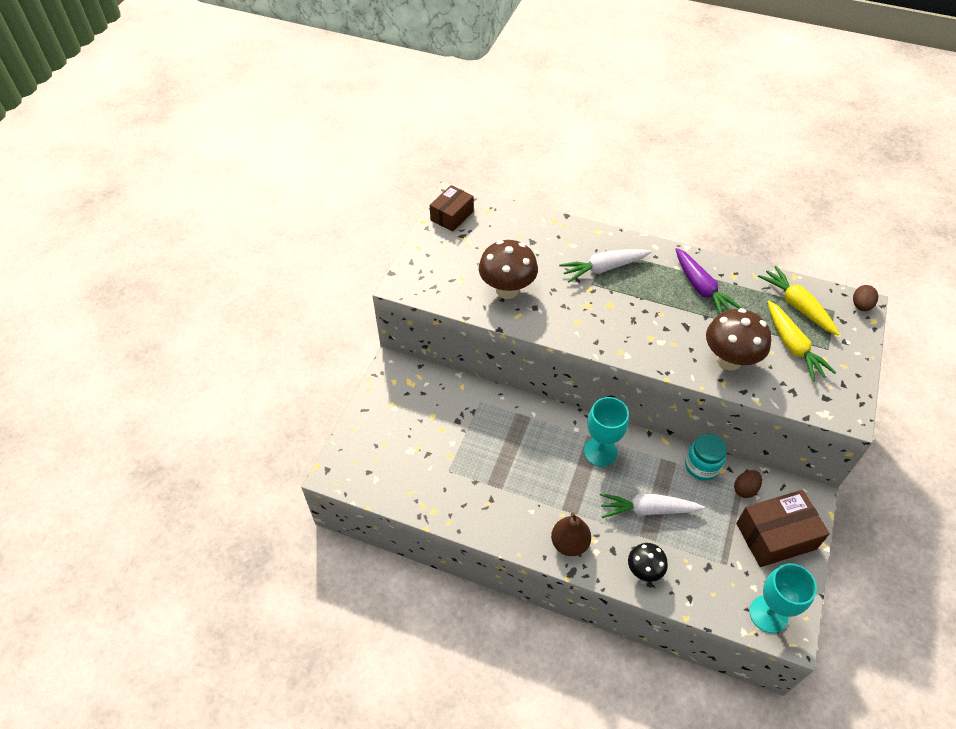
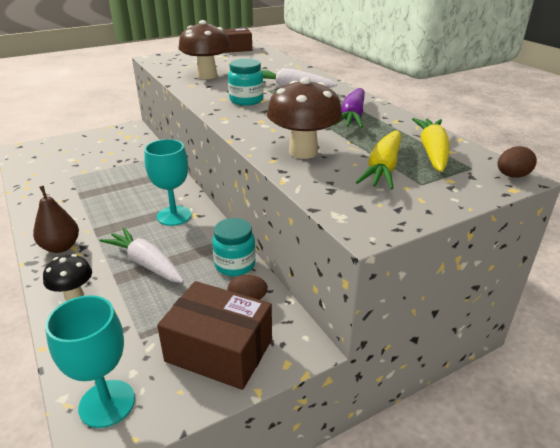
camera: 40 degrees right, 20 degrees down
none -> turquoise jar [228,59,264,106]

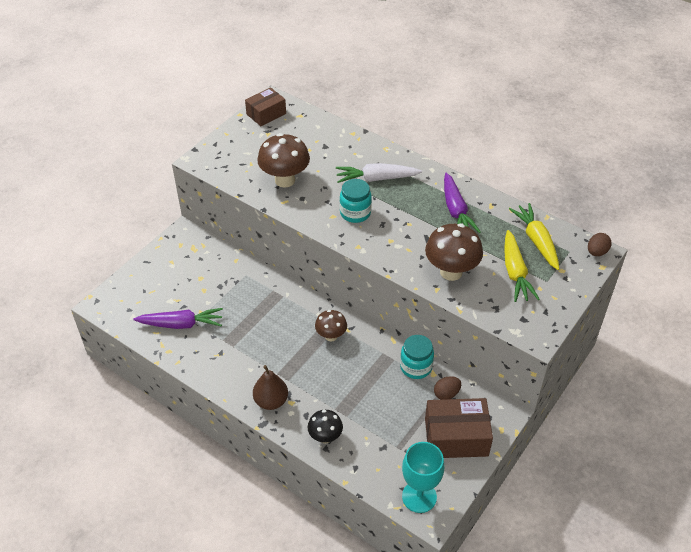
camera: 25 degrees left, 15 degrees up
white carrot [99,228,184,283] -> none
turquoise goblet [144,139,191,226] -> brown mushroom [315,310,347,342]
none -> purple carrot [133,308,223,329]

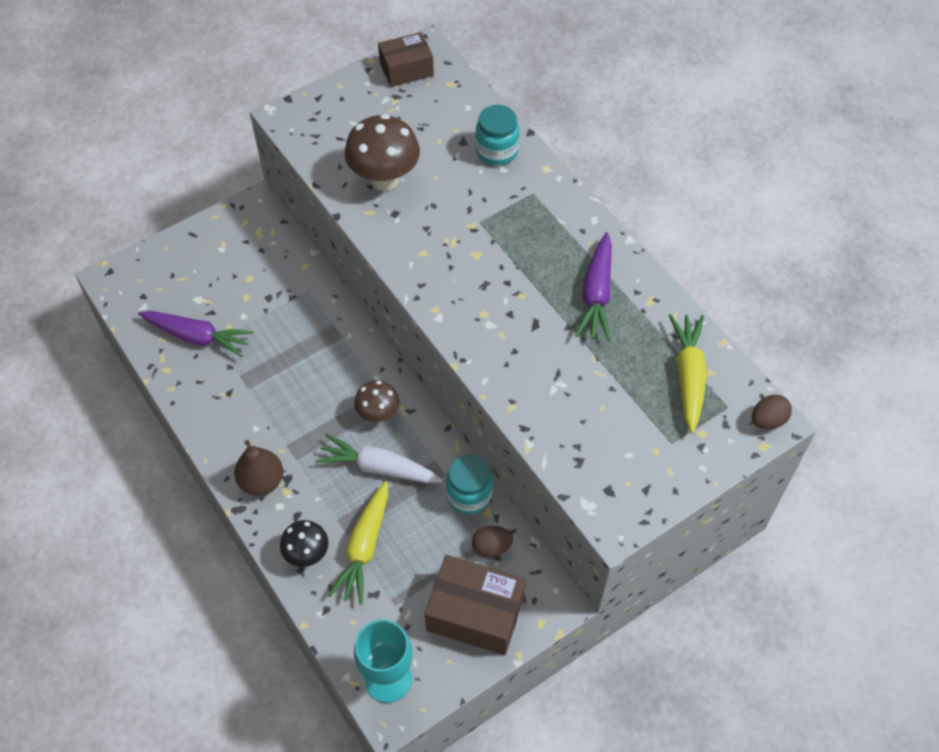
camera: 20 degrees right, 10 degrees up
white carrot [336,163,422,183] -> white carrot moved to [315,434,443,483]
turquoise jar [340,179,372,223] -> turquoise jar moved to [475,105,519,166]
brown mushroom [425,224,483,281] -> none
yellow carrot [504,230,540,302] -> yellow carrot moved to [328,481,388,605]

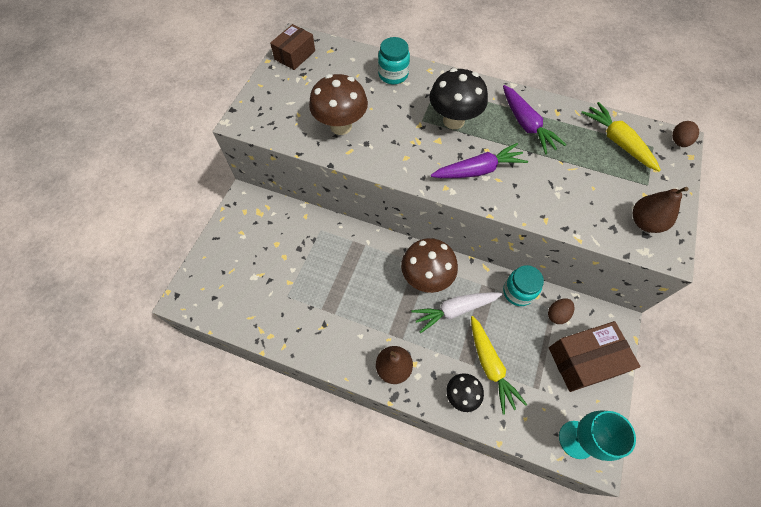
camera: 35 degrees left, 5 degrees up
purple carrot [138,311,254,357] -> purple carrot moved to [431,143,528,178]
brown mushroom [354,380,399,422] -> brown mushroom [401,238,458,293], size x1.67
none -> black mushroom [430,68,488,129]
none -> brown pear [633,187,689,233]

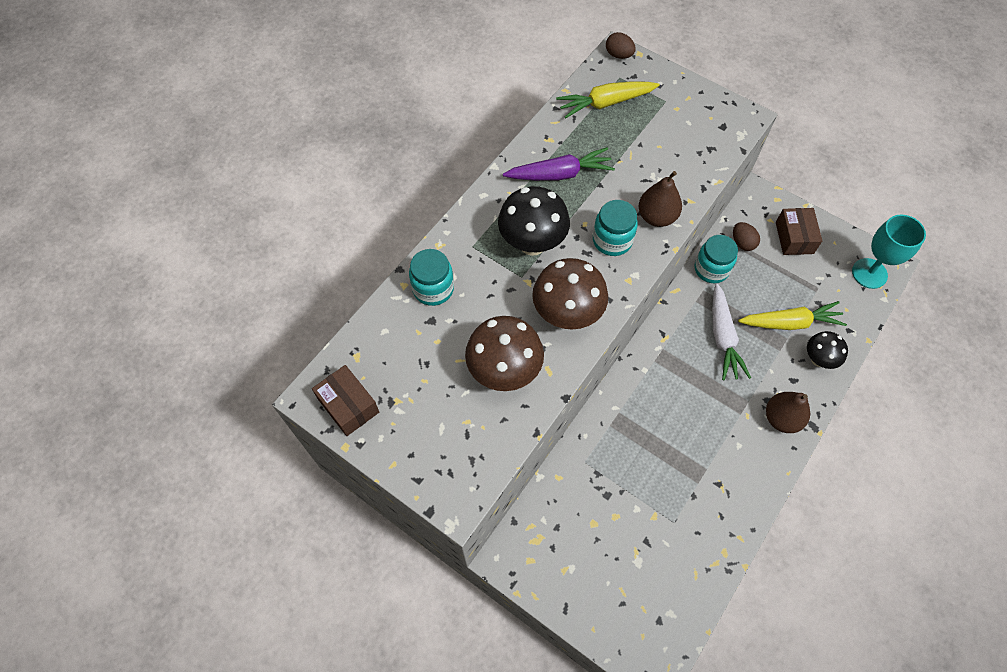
camera: 75 degrees left, 0 degrees up
brown mushroom [401,238,458,293] -> brown mushroom moved to [532,258,608,330]
purple carrot [431,143,528,178] -> turquoise jar [593,200,638,256]
brown box [549,321,640,392] -> brown box [776,208,822,255], size x0.66
brown pear [633,187,689,233] -> brown pear moved to [639,171,682,227]

